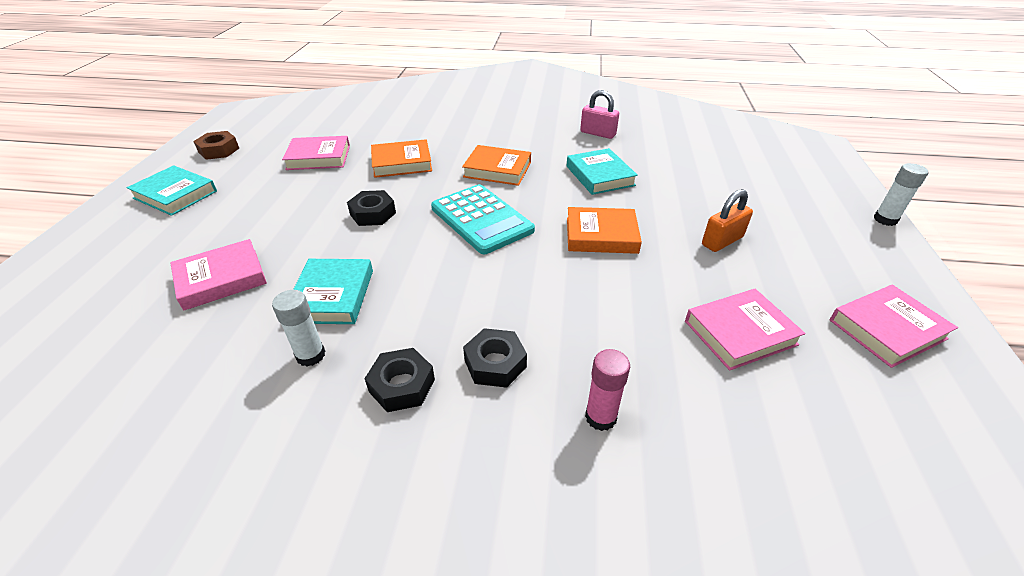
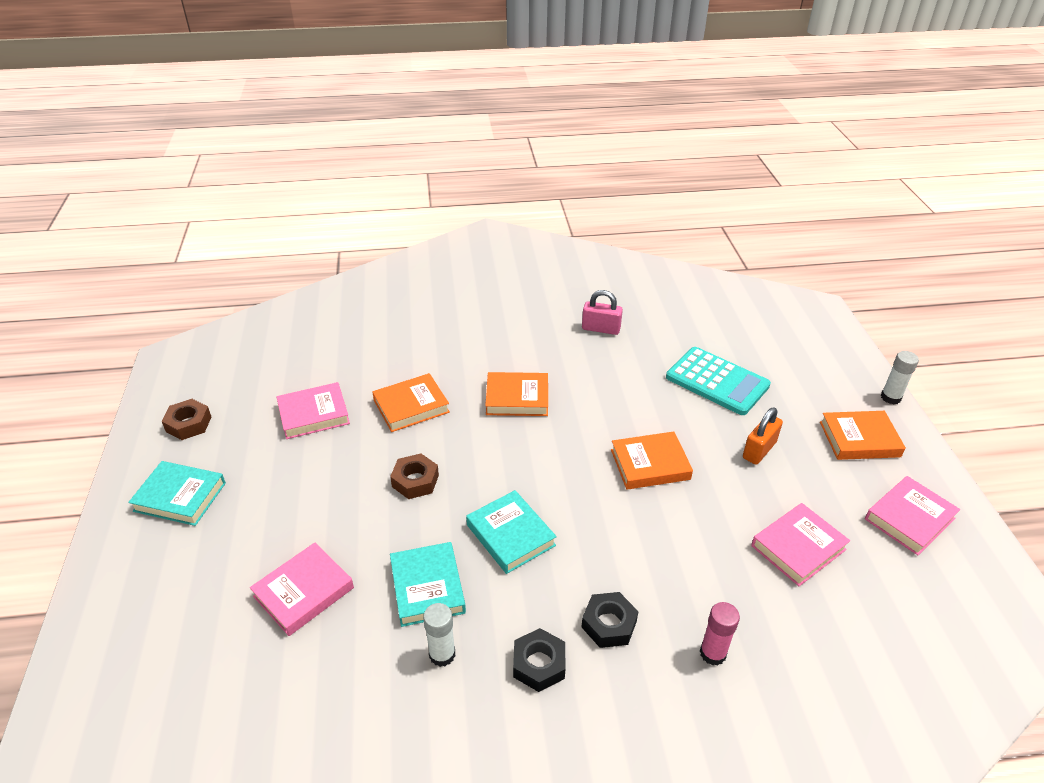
camera: 15 degrees left, 0 degrees up
black nut [347,190,396,226] -> brown nut [390,453,439,499]
turquoise calculator [431,184,535,254] -> turquoise calculator moved to [666,347,771,415]
turquoise book [567,148,638,195] -> turquoise book moved to [466,490,557,574]
none -> orange book [820,411,906,460]

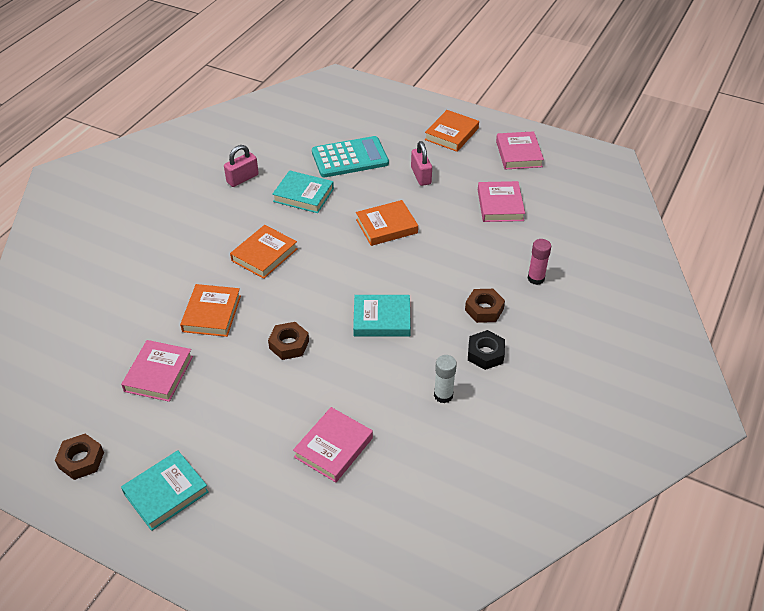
camera: 55 degrees left, 5 degrees up
pink book [250,543,354,636] -> pink book turned 45 degrees clockwise [293,407,373,483]
turquoise book [390,542,466,627] -> turquoise book moved to [272,170,334,213]
black nut [582,592,639,648] -> brown nut [465,289,505,323]
orange book [611,431,693,490] -> orange book turned 45 degrees clockwise [356,200,418,246]
orange padlock [743,407,783,465] -> pink padlock [411,141,432,186]
white glue stick [881,351,919,404] -> none

